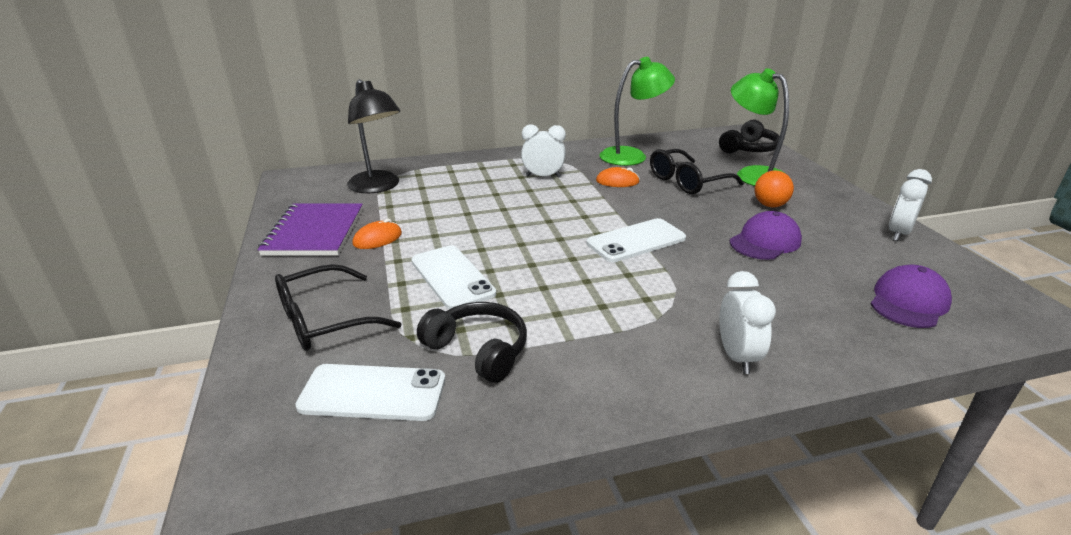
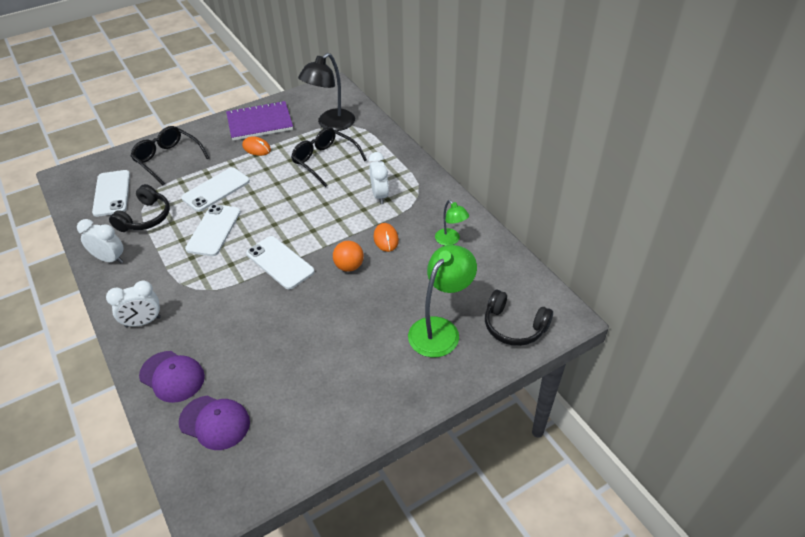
camera: 75 degrees right, 15 degrees up
green lamp [599,57,675,166] -> green lamp [435,200,469,246], size x0.55
black glasses [650,149,744,194] -> black glasses moved to [291,127,367,187]
purple cap [730,211,802,260] -> purple cap moved to [139,351,205,403]
orange ball [754,171,794,207] -> orange ball moved to [333,241,364,272]
white clock [889,169,932,241] -> white clock moved to [77,219,124,263]
none -> white phone [185,204,241,256]

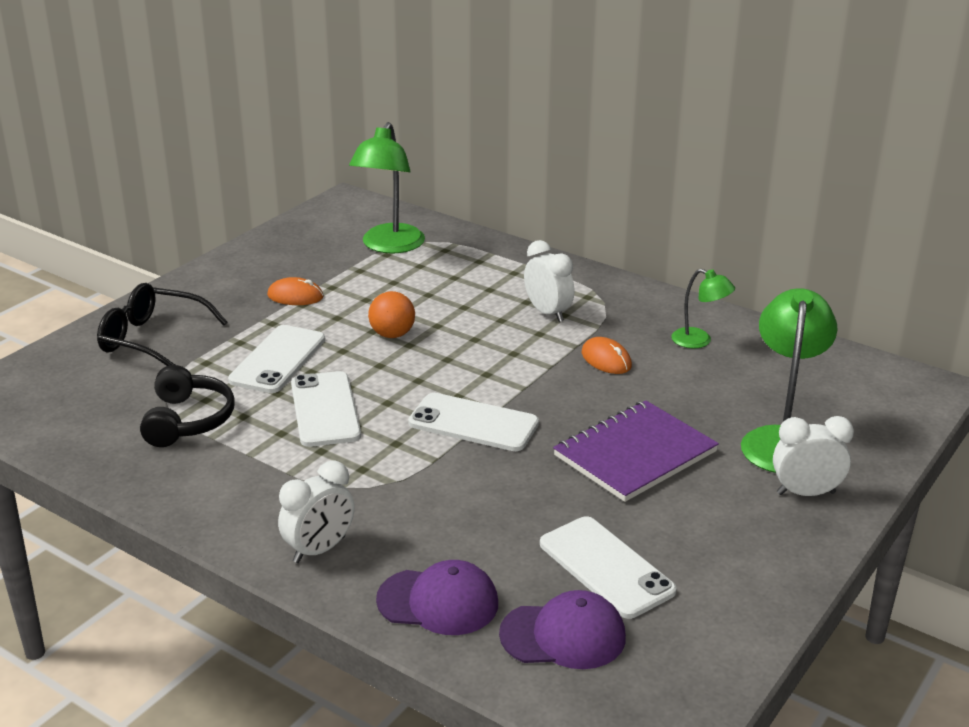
camera: 25 degrees left, 15 degrees down
white clock [77,219,124,263] -> white clock moved to [773,416,854,496]
white phone [92,170,130,217] -> white phone moved to [540,516,677,619]
purple notebook [226,101,293,141] -> purple notebook moved to [553,400,719,502]
black glasses [291,127,367,187] -> none
black lamp [298,53,355,131] -> green lamp [349,122,425,254]
orange ball [333,241,364,272] -> orange ball moved to [368,291,415,338]
black headphones [485,290,553,346] -> none

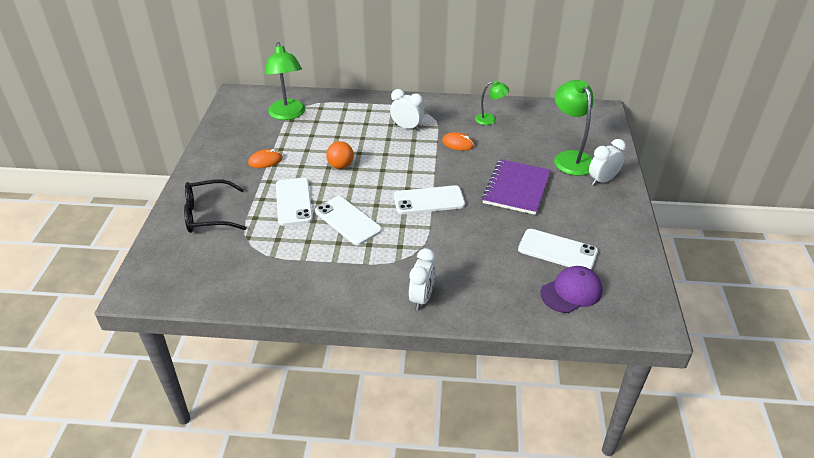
camera: 30 degrees left, 10 degrees up
black headphones [140,365,234,447] -> none
purple cap [376,560,498,635] -> none

